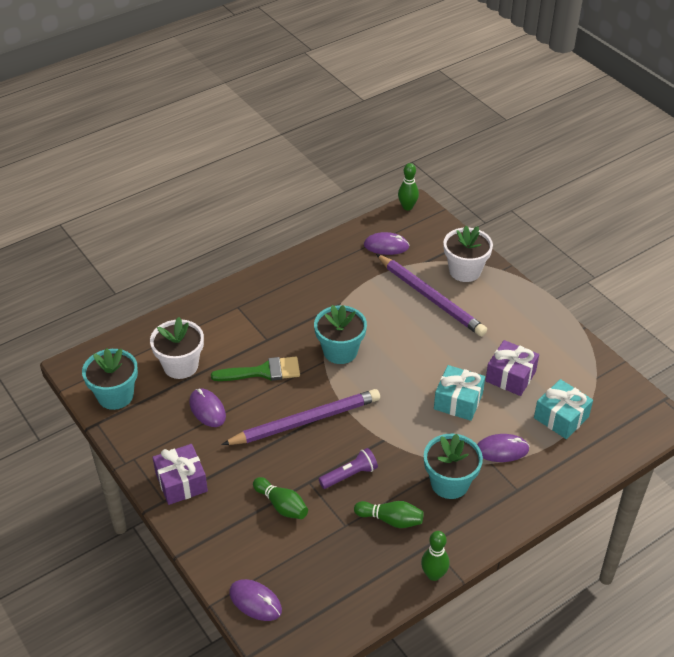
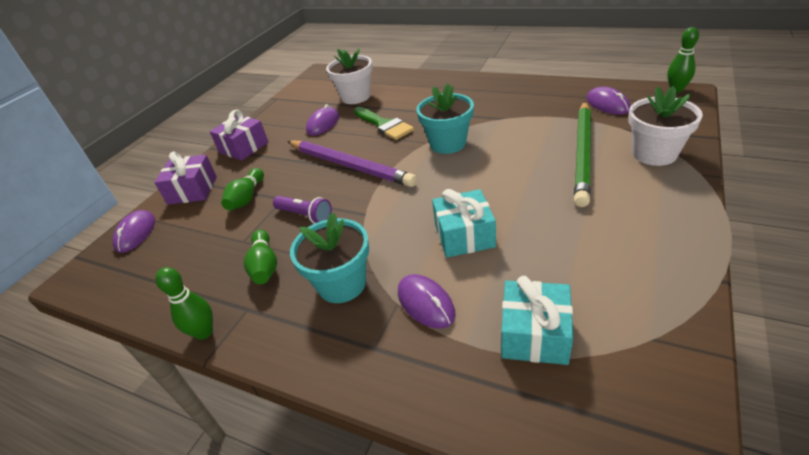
camera: 65 degrees right, 5 degrees down
turquoise flower pot [82,348,138,410] -> none
purple pencil [376,254,487,336] -> green pencil [574,102,591,207]
purple gift [485,340,539,396] -> purple gift moved to [154,151,217,205]

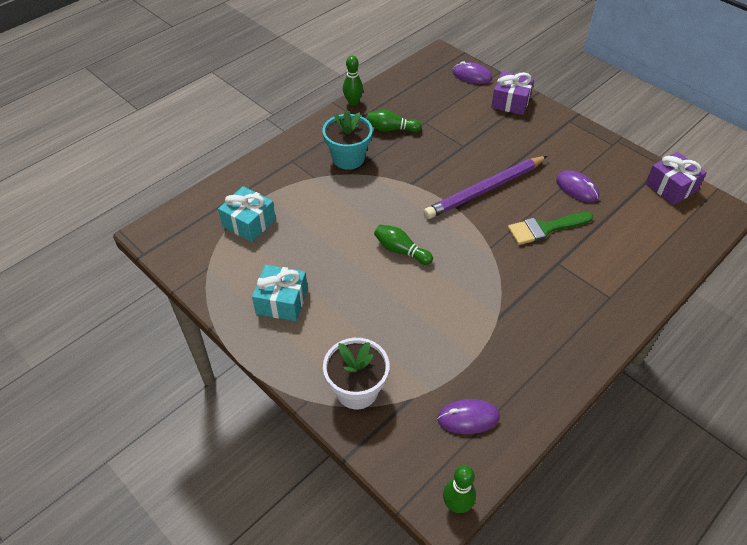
camera: 105 degrees right, 10 degrees up
purple gift [210,110,268,161] -> purple gift moved to [645,152,707,205]
green bowling pin [221,168,264,210] -> green bowling pin moved to [374,224,433,265]
purple flashlight [273,196,332,224] -> none
white flower pot [326,48,373,104] -> none
purple mouse [398,274,456,329] -> none
turquoise flower pot [416,83,474,154] -> none
turquoise gift [432,189,496,258] -> turquoise gift moved to [252,265,308,321]
green pencil [574,102,591,207] -> none

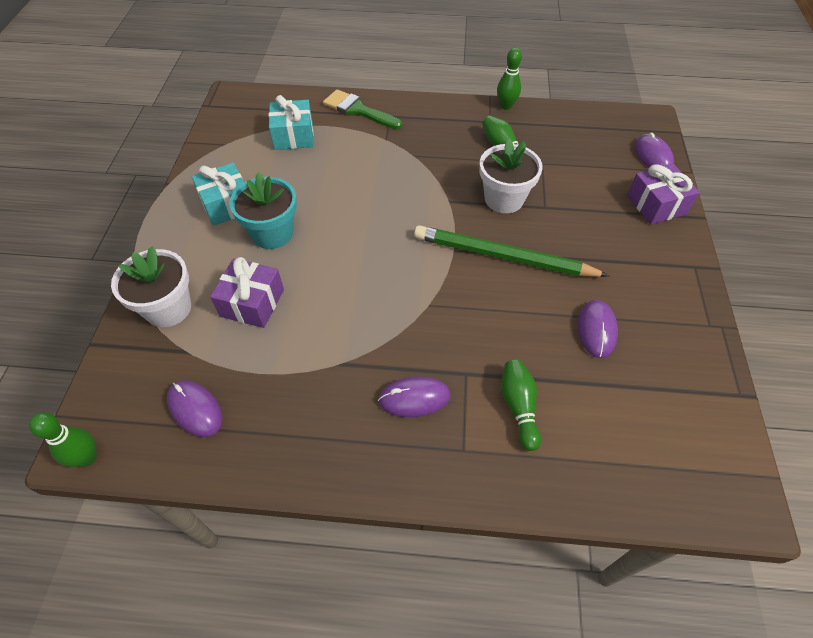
camera: 50 degrees right, 5 degrees up
turquoise flower pot [322,110,373,170] -> turquoise flower pot moved to [229,172,297,249]
green bowling pin [374,224,433,265] -> green bowling pin moved to [501,360,541,451]
purple pencil [423,156,547,219] -> green pencil [414,225,609,277]
green brush [508,212,593,245] -> green brush moved to [323,89,402,129]
purple gift [645,152,707,205] -> purple gift moved to [210,257,284,328]
none -> purple mouse [378,376,451,417]
none -> white flower pot [480,138,543,213]

